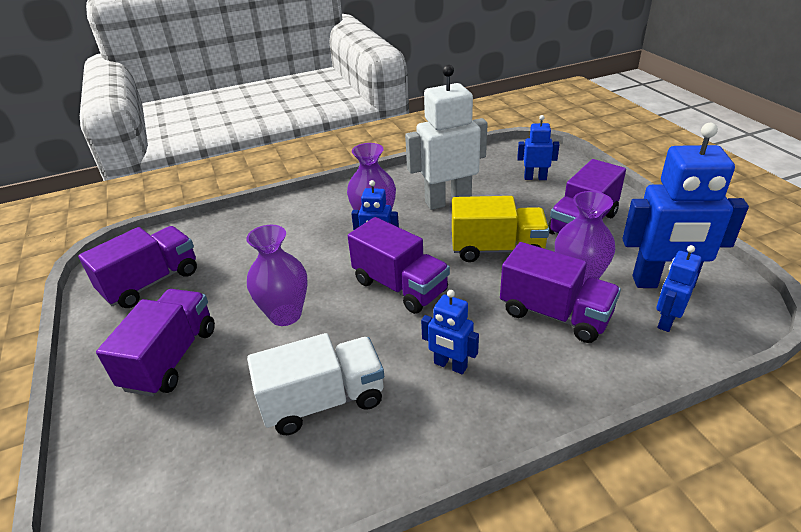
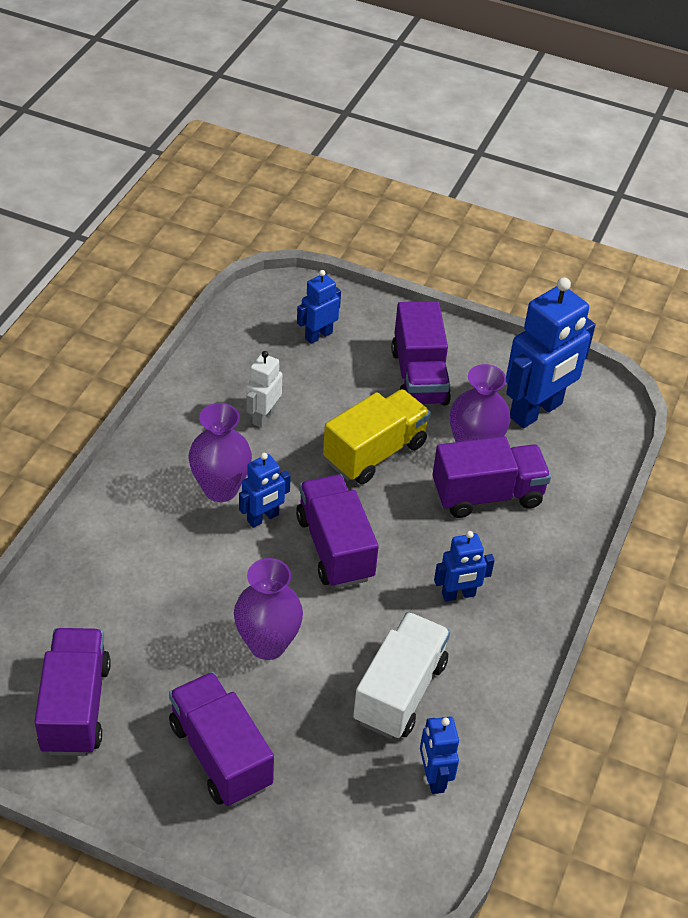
camera: 50 degrees left, 10 degrees up
purple truck [348,217,450,314] -> purple truck turned 105 degrees counterclockwise [296,475,379,588]
white robot [405,65,488,210] -> white robot [246,351,282,428], size x0.51
blue robot [656,245,702,332] -> blue robot moved to [420,717,459,794]

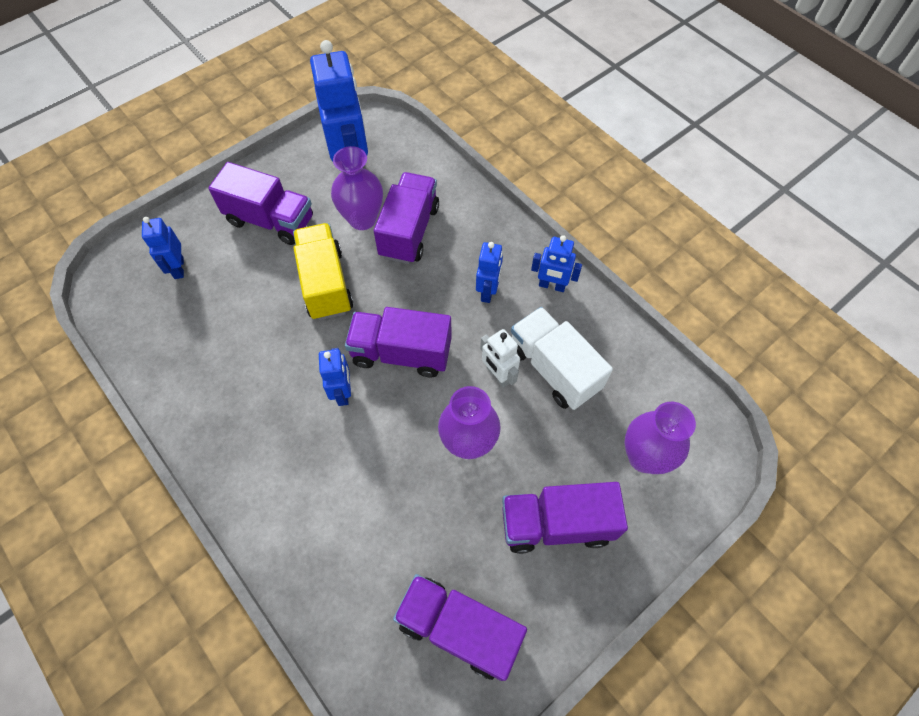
camera: 60 degrees left, 15 degrees up
purple vase [189,403,252,502] -> purple vase moved to [625,402,696,474]
white robot [246,351,282,428] -> white robot moved to [480,329,520,388]
blue robot [420,717,459,794] -> blue robot moved to [531,235,582,292]

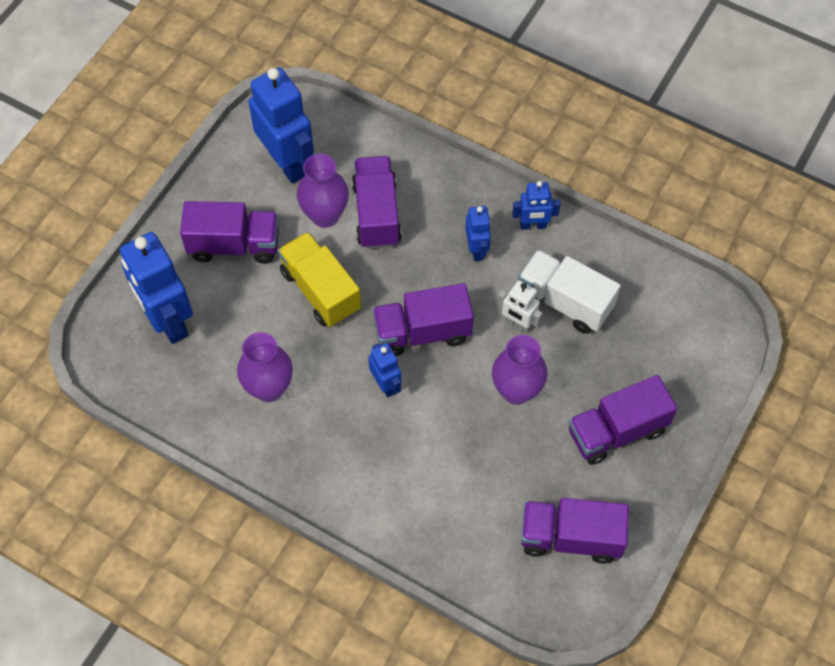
camera: 20 degrees left, 0 degrees up
blue robot [142,217,184,279] -> blue robot [120,232,193,344], size x1.95
purple vase [625,402,696,474] -> purple vase moved to [237,332,293,402]

